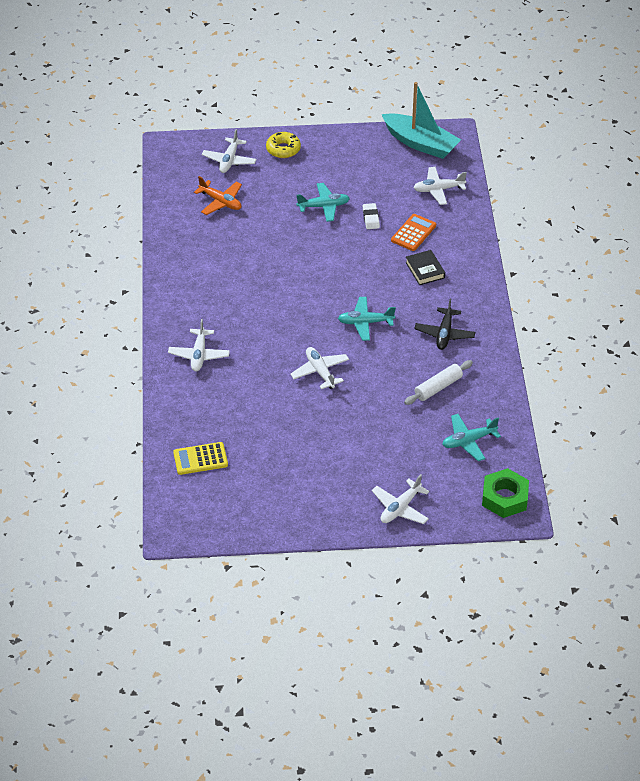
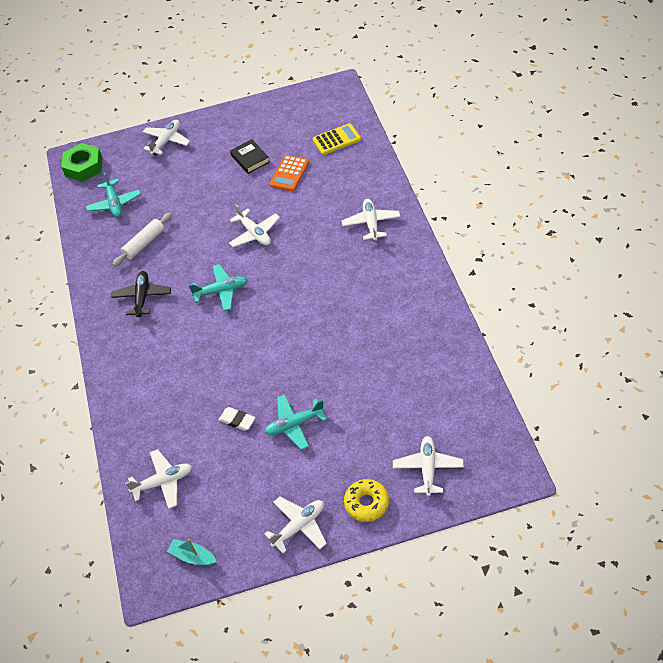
camera: 175 degrees right, 5 degrees up
orange plane [194,176,242,215] -> none
white eraser [363,203,380,229] -> white eraser turned 45 degrees counterclockwise [219,407,255,431]
turquoise boat [382,82,461,159] -> turquoise boat [167,539,217,565], size x0.46
orange calculator [391,214,436,251] -> orange calculator moved to [269,155,309,191]
black book [405,250,445,285] -> black book moved to [230,139,270,174]
turquoise plane [442,414,501,461] -> turquoise plane turned 105 degrees clockwise [86,172,141,217]
none -> white plane [265,497,327,553]

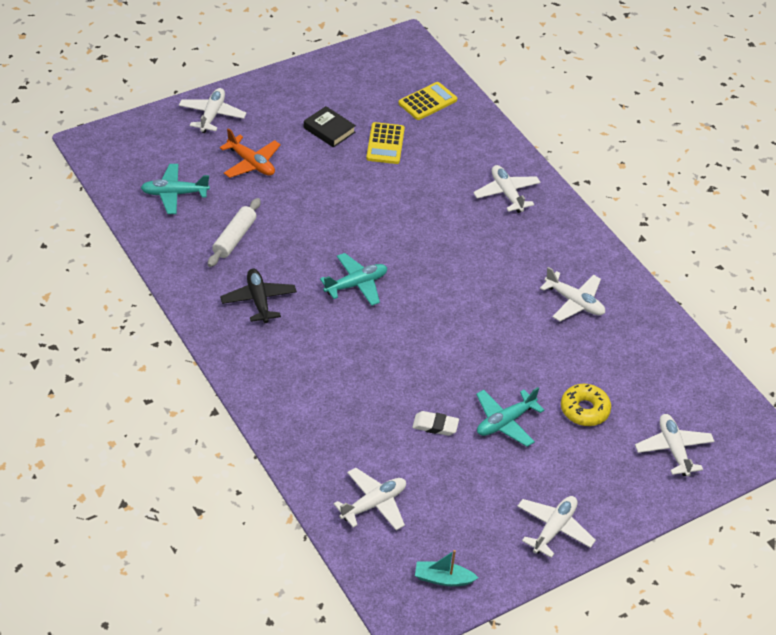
camera: 25 degrees left, 5 degrees down
green nut [61,143,102,182] -> none
turquoise plane [86,172,141,217] -> turquoise plane turned 120 degrees clockwise [141,164,210,214]
white plane [229,204,280,247] -> white plane moved to [540,267,605,322]
orange calculator [269,155,309,191] -> yellow calculator [366,122,405,164]
yellow donut [344,479,389,522] -> yellow donut moved to [561,384,611,426]
none -> orange plane [220,128,281,178]

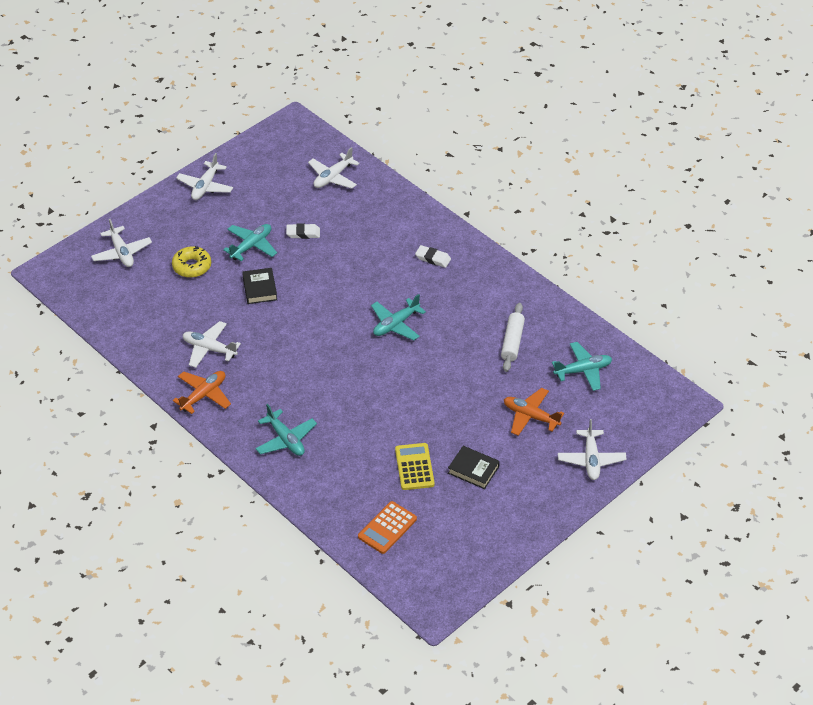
camera: 170 degrees right, 0 degrees up
black plane [220,269,297,323] -> none
yellow calculator [398,82,457,120] -> orange calculator [358,501,417,554]
turquoise boat [415,550,478,586] -> none
white plane [473,165,541,213] -> turquoise plane [255,404,317,456]
none -> orange plane [173,371,231,414]
none -> black book [242,268,277,304]
none -> white eraser [415,245,451,268]

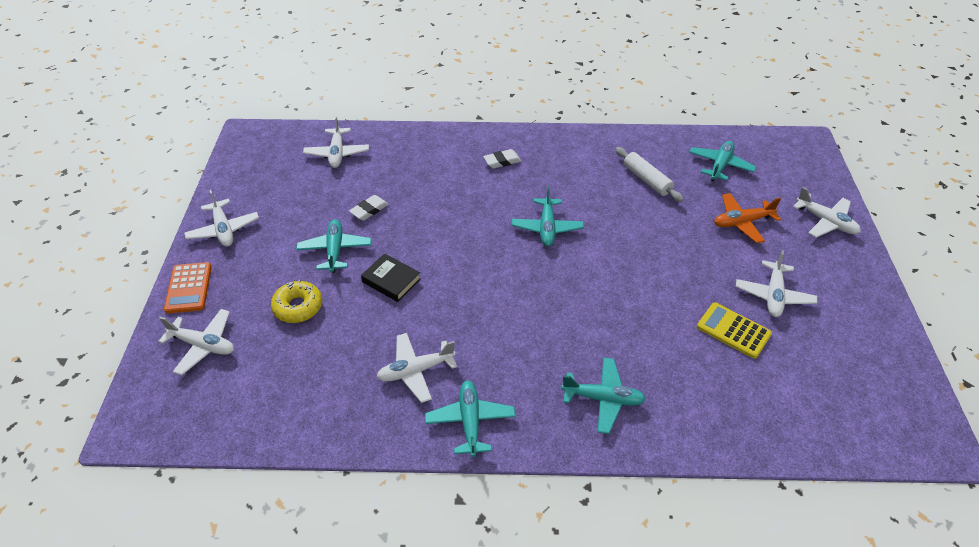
camera: 45 degrees left, 0 degrees up
orange plane [173,371,231,414] -> turquoise plane [425,381,515,457]
orange calculator [358,501,417,554] -> orange calculator moved to [164,262,212,313]
black book [448,446,500,489] -> white plane [736,250,817,317]

